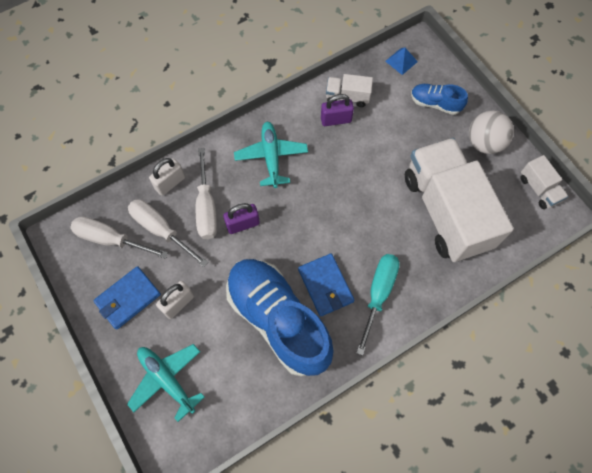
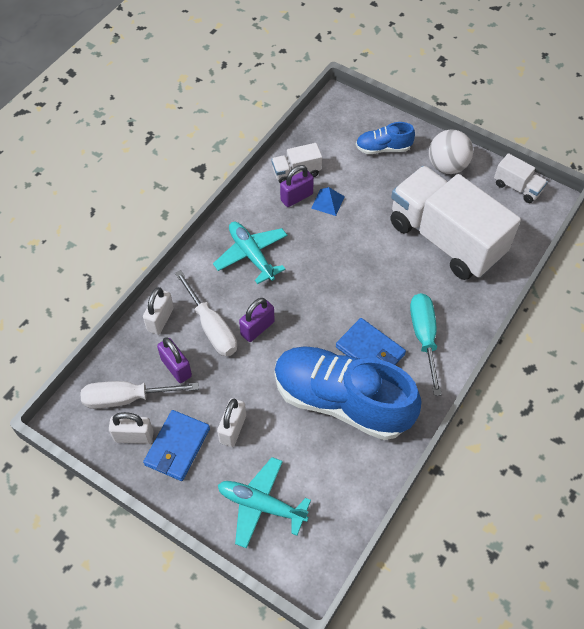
camera: 25 degrees left, 10 degrees down
white screwdriver [128,199,208,267] -> purple padlock [157,337,192,383]
blue pyramid [385,48,418,75] -> blue pyramid moved to [311,187,345,216]
none -> white padlock [109,412,154,444]

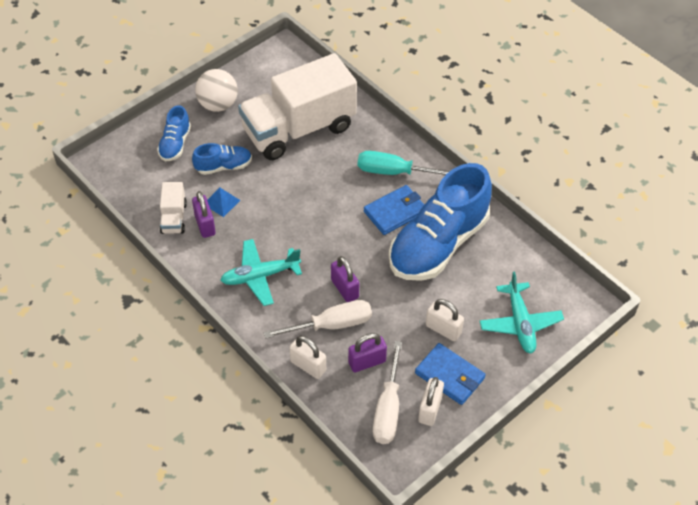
camera: 75 degrees left, 5 degrees down
turquoise plane [218,457,311,549] -> turquoise plane turned 45 degrees counterclockwise [479,272,564,354]
white truck [494,153,548,203] -> none
none -> blue shoe [192,143,252,175]

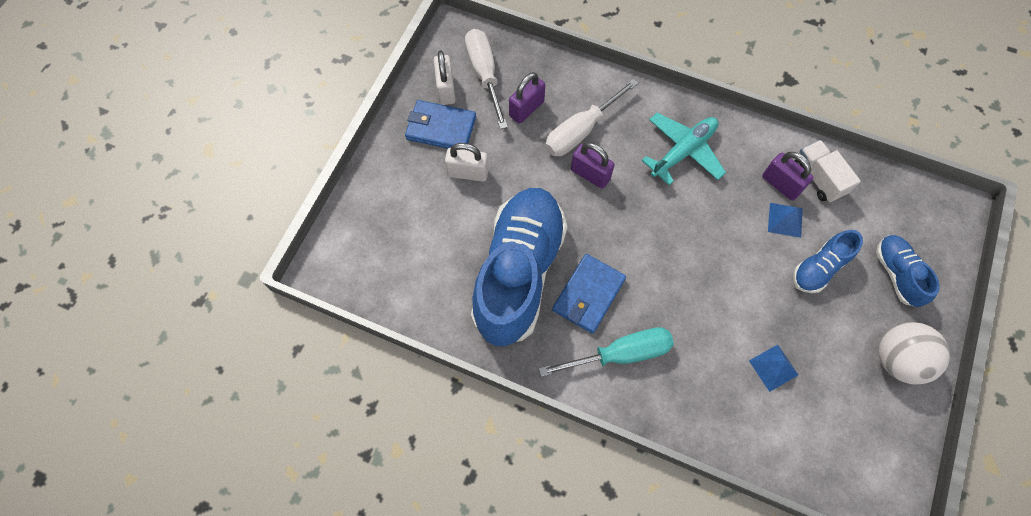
camera: 155 degrees right, 15 degrees up
white truck [238,53,357,160] -> blue pyramid [749,345,798,392]
white padlock [289,336,326,379] -> none
turquoise plane [479,272,564,354] -> none

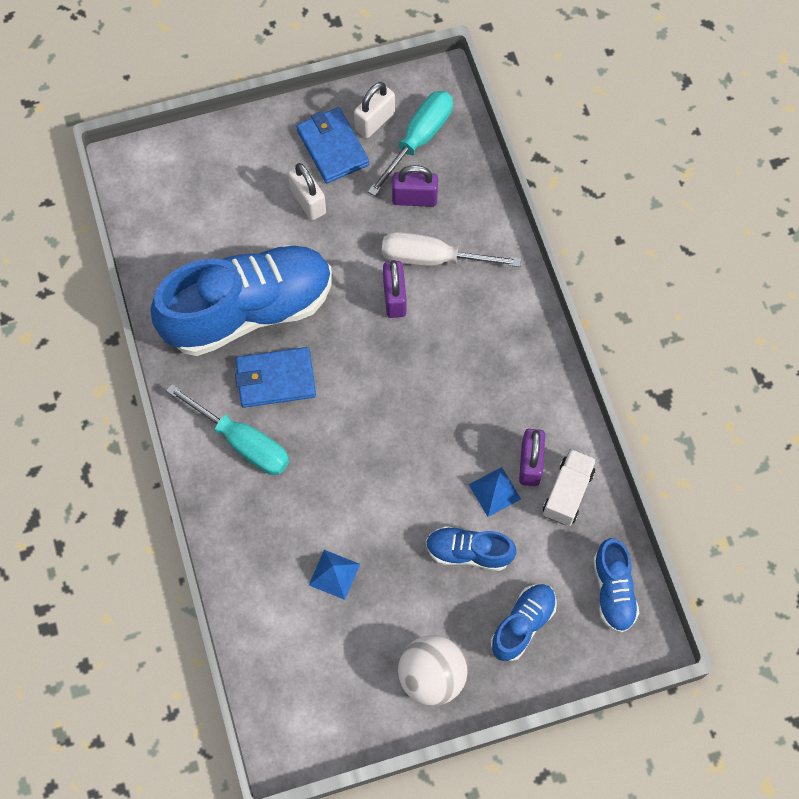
camera: 50 degrees right, 0 degrees up
white screwdriver [465,29,508,129] -> turquoise screwdriver [368,91,453,196]
turquoise plane [641,113,726,185] -> none
none -> blue shoe [593,538,639,633]

